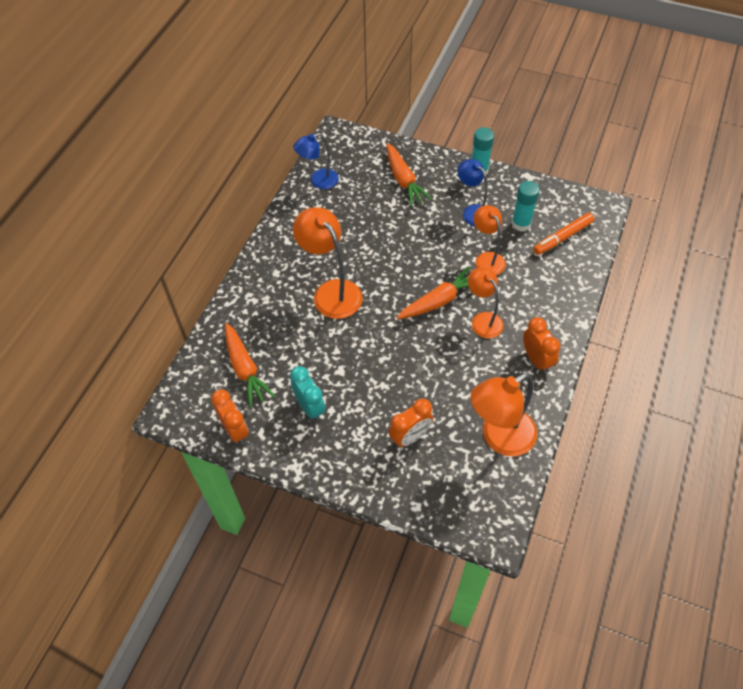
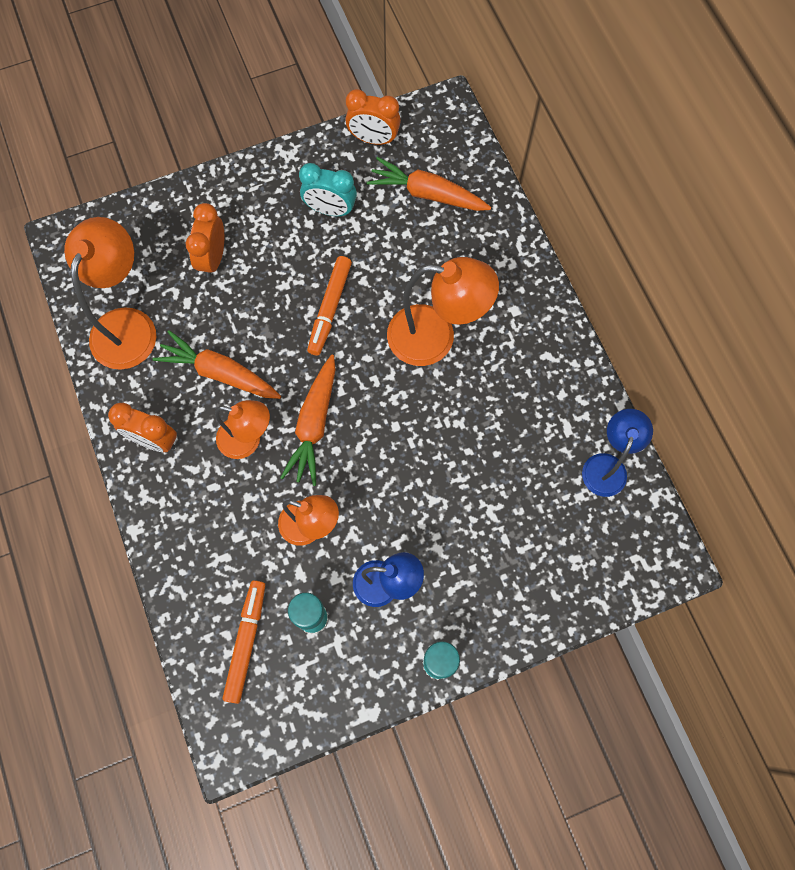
camera: 135 degrees right, 15 degrees up
orange carrot [387,143,432,207] -> orange carrot moved to [153,330,281,399]
none -> orange marker [307,256,352,356]

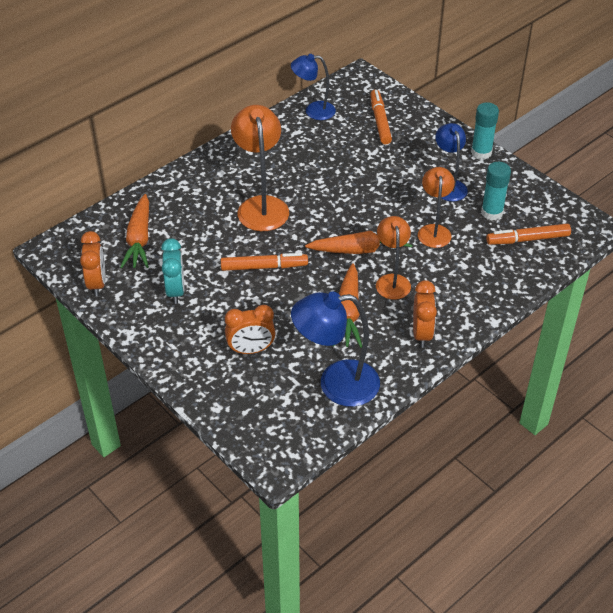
camera: 110 degrees left, 25 degrees down
orange lamp [64,217,156,370] -> blue lamp [291,292,380,407]
none -> orange marker [370,90,392,144]

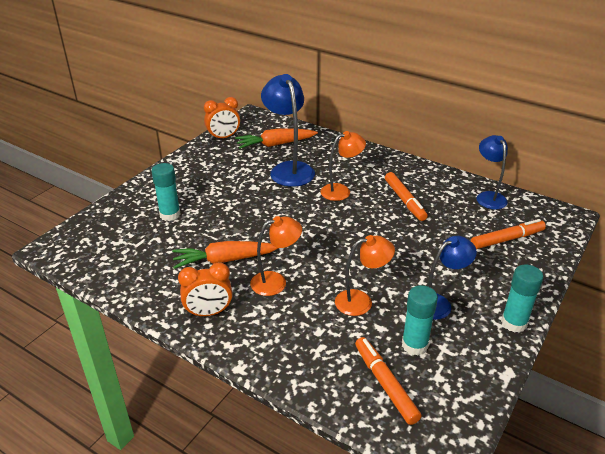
camera: 75 degrees right, 10 degrees down
turquoise clock [161,238,184,304] -> none
orange marker [221,253,308,271] -> orange marker moved to [385,172,428,221]
orange clock [225,305,276,354] -> turquoise glue stick [151,163,181,221]
orange lamp [231,105,289,231] -> orange lamp [321,131,366,201], size x0.64
blue lamp [291,292,380,407] -> blue lamp moved to [261,74,315,187]
orange carrot [305,231,413,254] -> none

